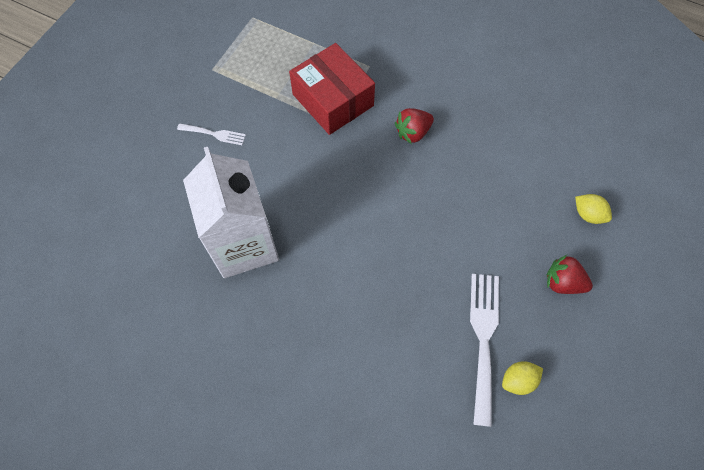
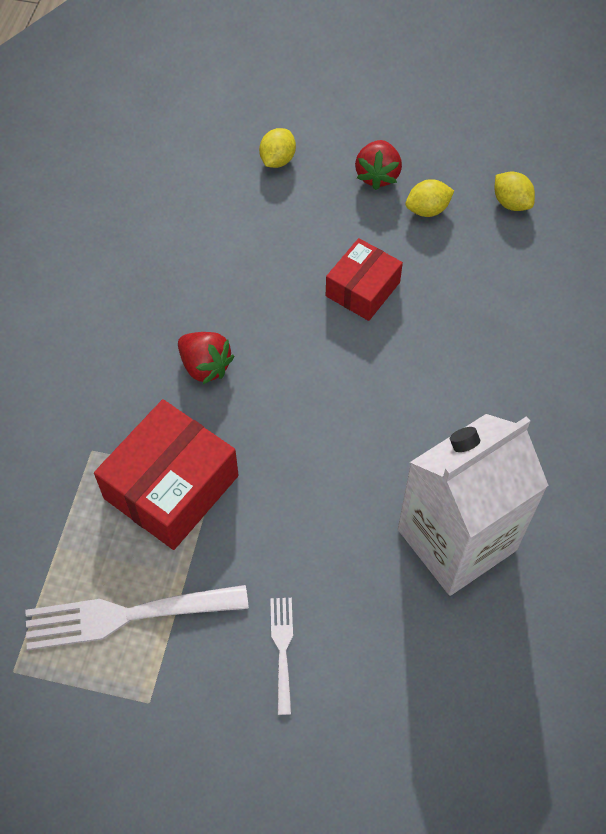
camera: 105 degrees left, 5 degrees down
white fork [470,274,499,427] -> white fork moved to [25,585,249,650]
none -> red box [326,238,403,321]
none -> yellow lemon [405,179,454,217]

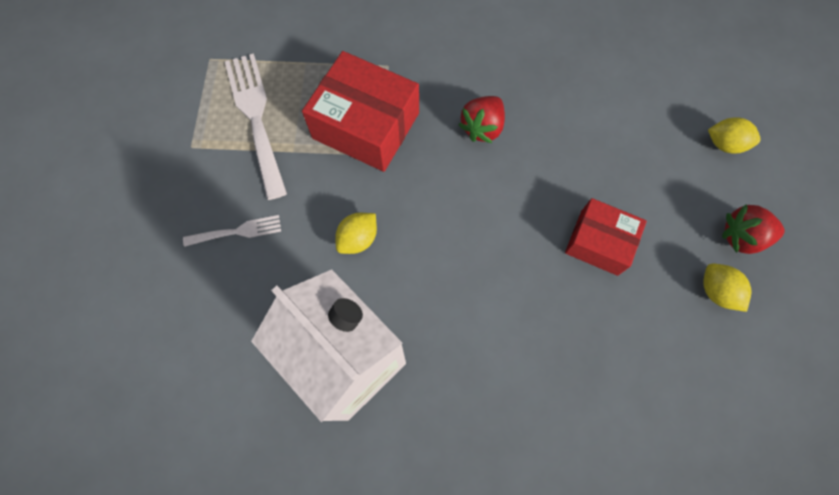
camera: 80 degrees right, 10 degrees up
yellow lemon [494,172,535,211] -> yellow lemon moved to [335,213,377,254]

